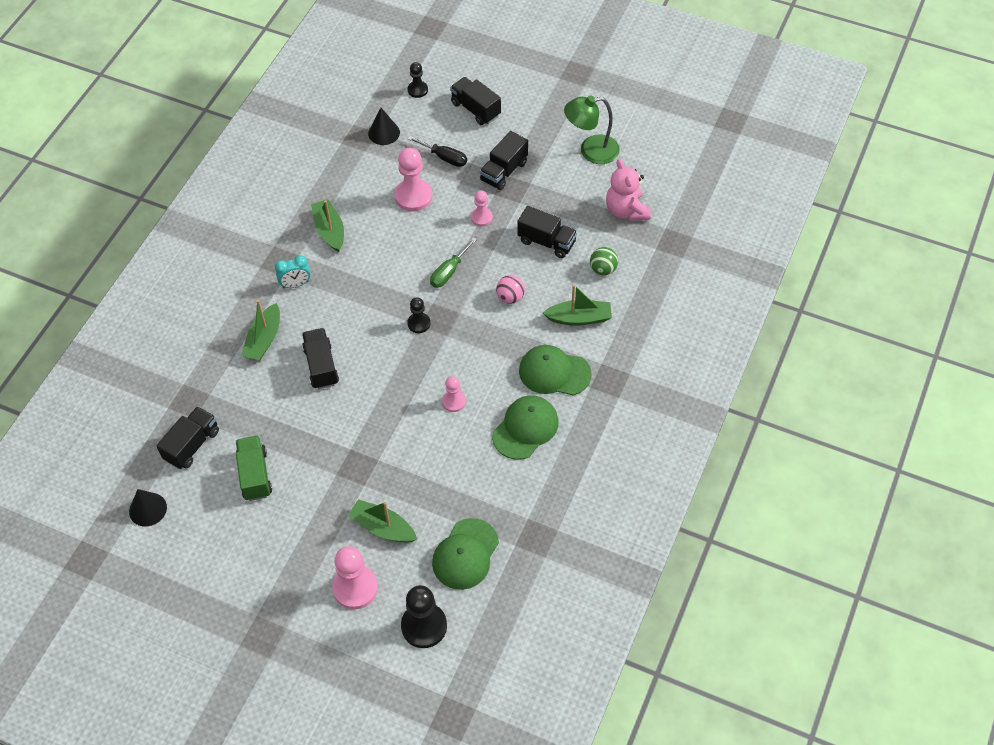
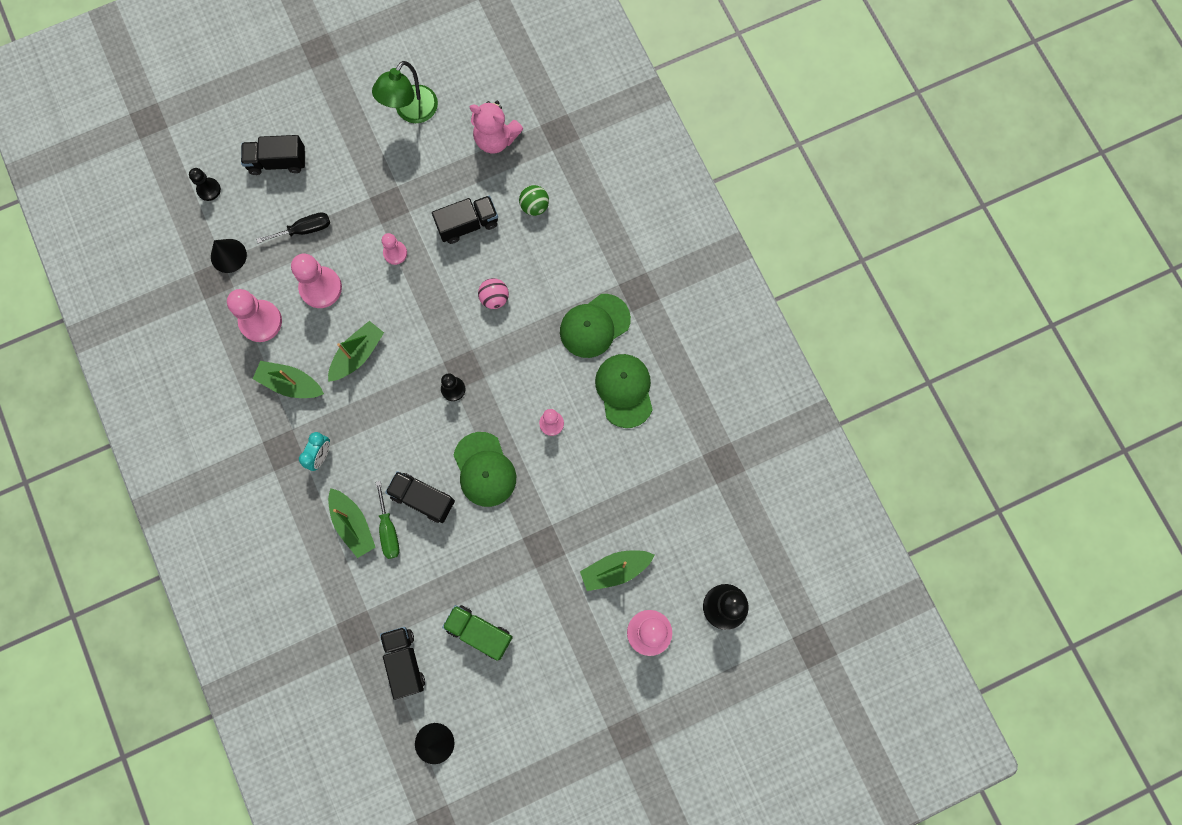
camera: 50 degrees left, 20 degrees up
green screwdriver [430,237,477,288] -> green screwdriver moved to [375,481,399,559]
green cap [432,518,499,590] -> green cap moved to [453,432,516,507]
black truck [480,131,528,190] -> none
green boat [543,284,612,326] -> green boat moved to [328,321,384,382]
none -> pink pawn [227,289,282,342]

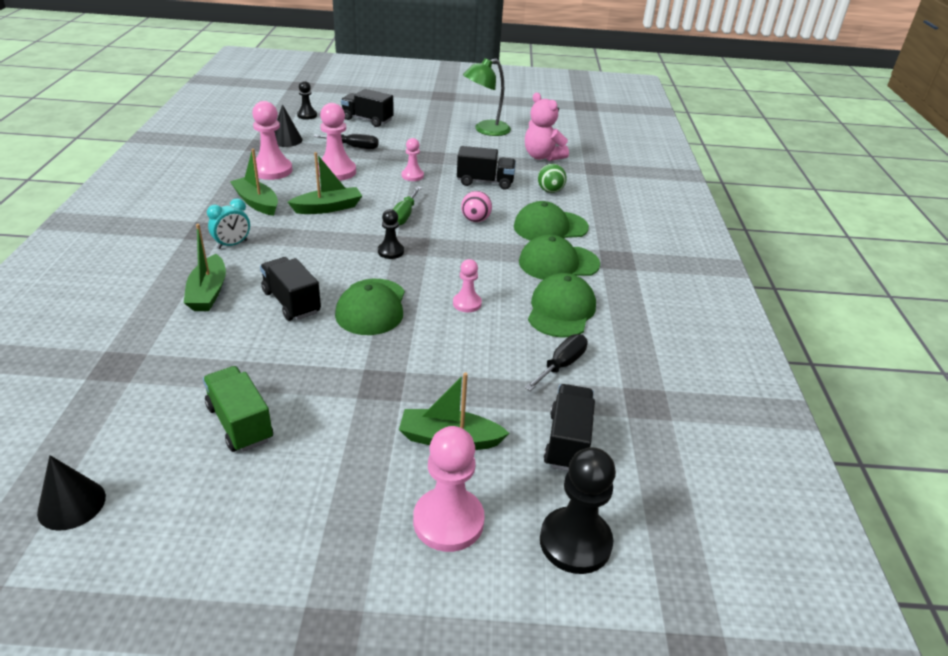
camera: 25 degrees right, 40 degrees down
green screwdriver [375,481,399,559] -> green screwdriver moved to [392,186,422,226]
black truck [380,627,425,700] -> black truck moved to [544,384,595,471]
none -> green cap [514,201,589,241]
none -> black screwdriver [525,334,588,391]

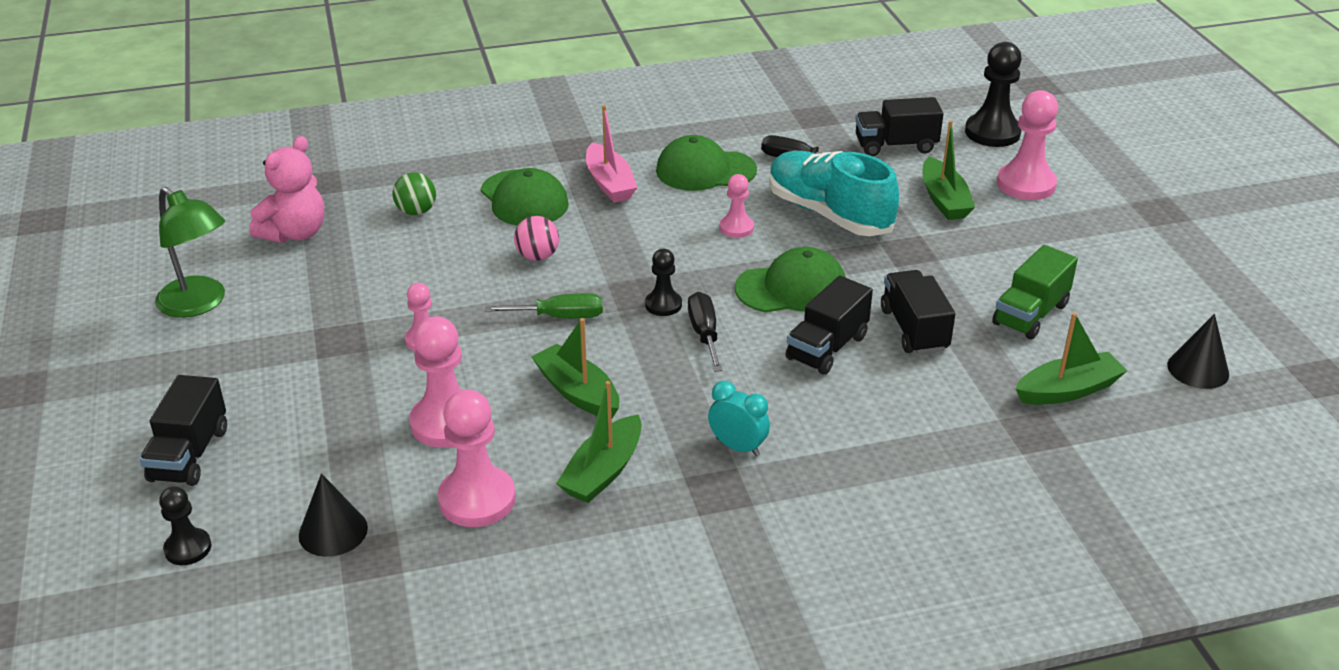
camera: 105 degrees left, 0 degrees up
green boat [184,224,226,311] -> green boat moved to [1015,313,1127,405]
black screwdriver [313,134,379,149] -> black screwdriver moved to [688,292,723,372]
black truck [457,146,516,190] -> black truck moved to [881,270,955,354]
green cap [519,235,600,280] -> pink boat [586,105,638,203]
none -> turquoise shoe [769,151,899,236]

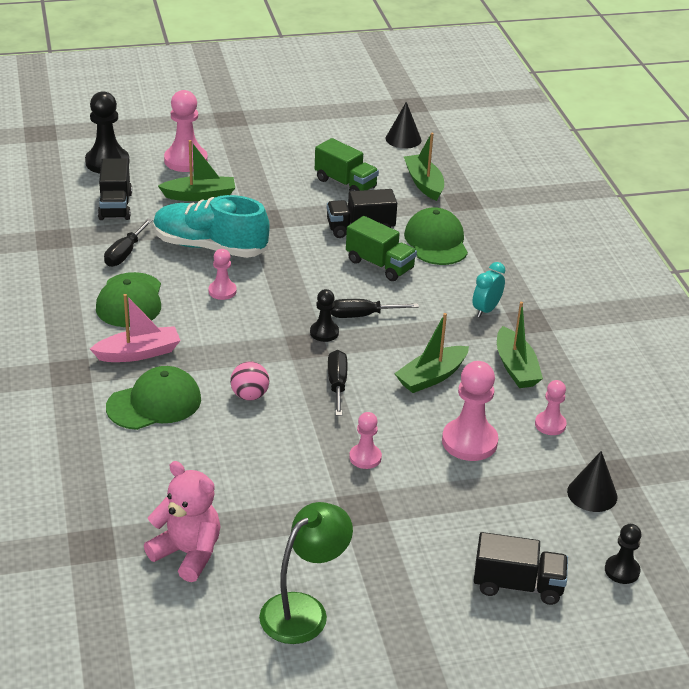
camera: 90 degrees left, 0 degrees up
green ball [392,172,436,215] -> none
pink pawn [438,389,516,527] -> pink pawn [535,380,567,435], size x0.57
green screwdriver [485,293,603,318] -> black screwdriver [328,350,347,416]
green boat [556,381,642,503] -> green boat turned 45 degrees clockwise [497,302,543,388]
green cap [735,247,846,313] -> green cap moved to [404,207,468,265]
turquoise shoe [769,151,899,236] -> turquoise shoe turned 60 degrees clockwise [153,195,270,258]
black truck [786,276,873,375] -> green truck [346,216,417,281]

